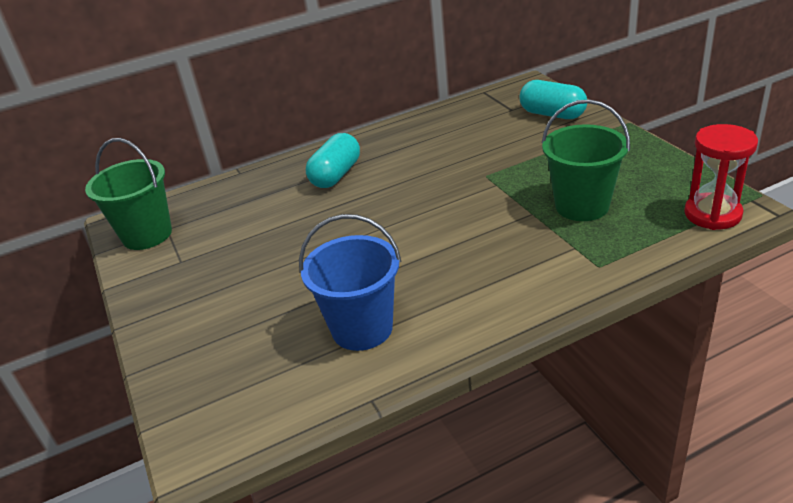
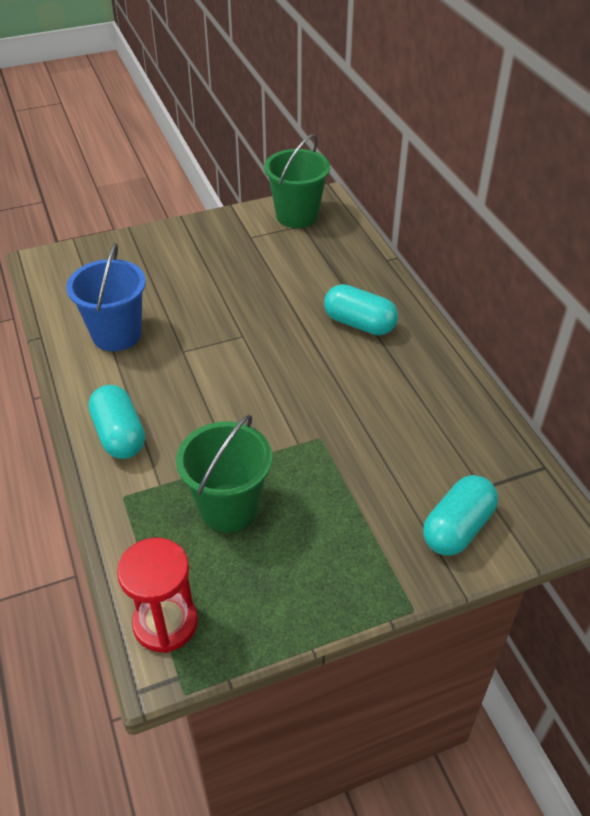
camera: 90 degrees right, 10 degrees up
none -> turquoise capsule [88,385,145,459]

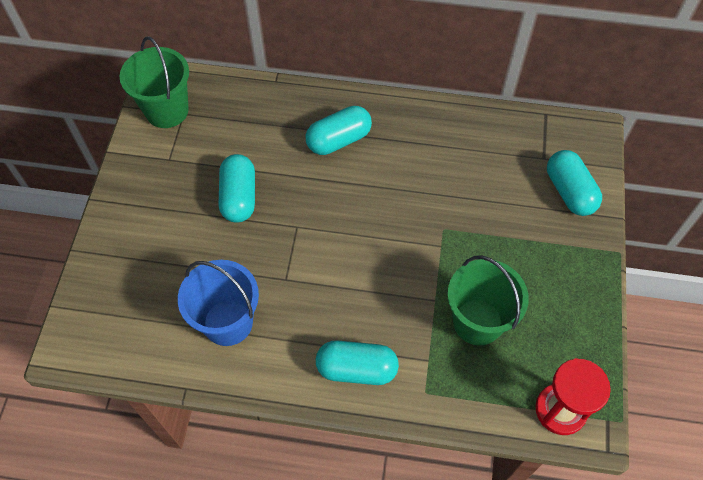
camera: 60 degrees left, 15 degrees up
none -> turquoise capsule [219,154,255,223]

